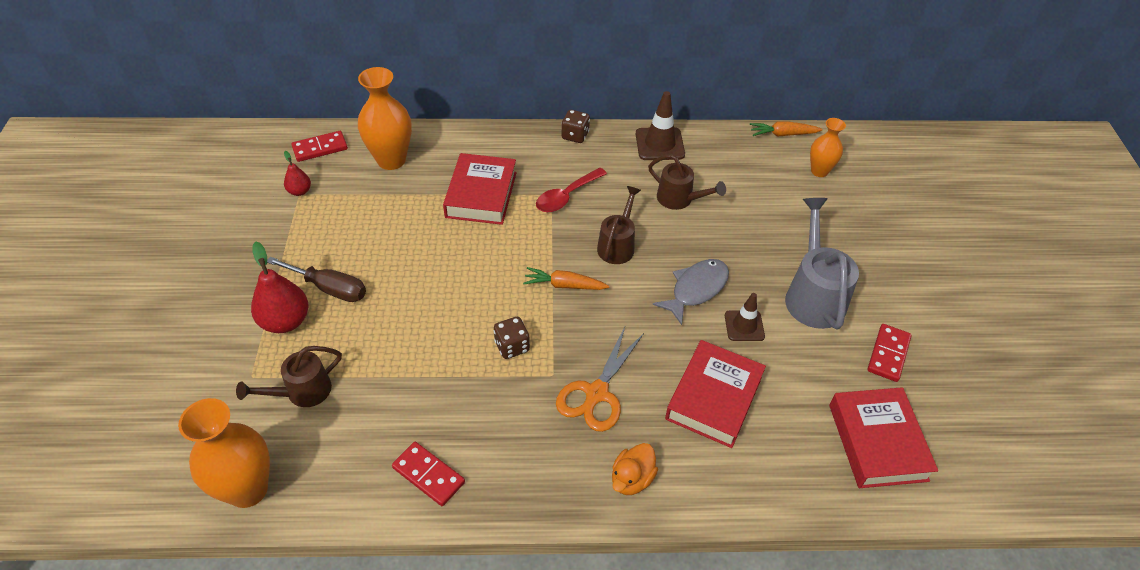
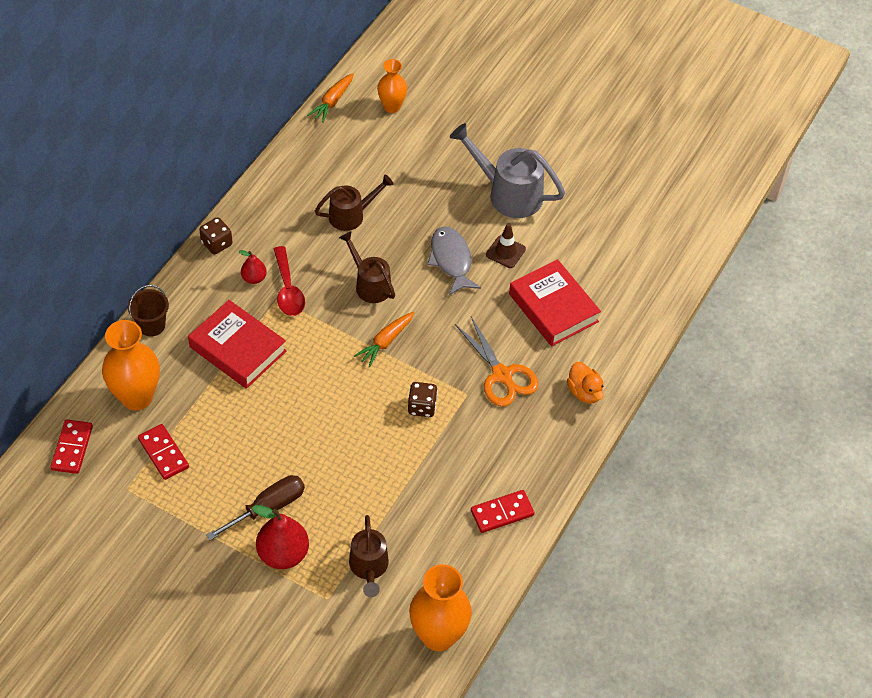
camera: 60 degrees left, 5 degrees up
red pear [284,151,311,196] -> red pear moved to [238,250,267,284]
brown traffic cone [636,91,685,160] -> none
red book [829,387,938,488] -> none
red domino [867,324,912,382] -> red domino moved to [138,424,189,480]
none -> brown bucket [128,285,169,336]

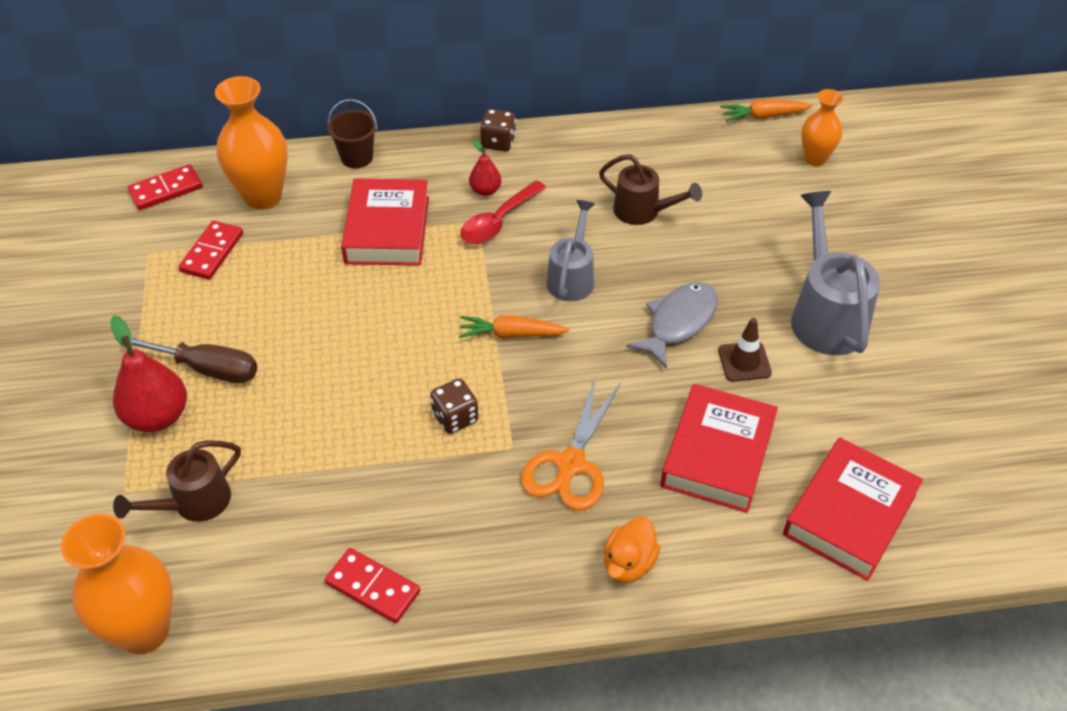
camera: 55 degrees right, 5 degrees down
brown watering can [339,231,395,303] -> grey watering can [546,200,595,301]
none -> red book [783,438,923,581]

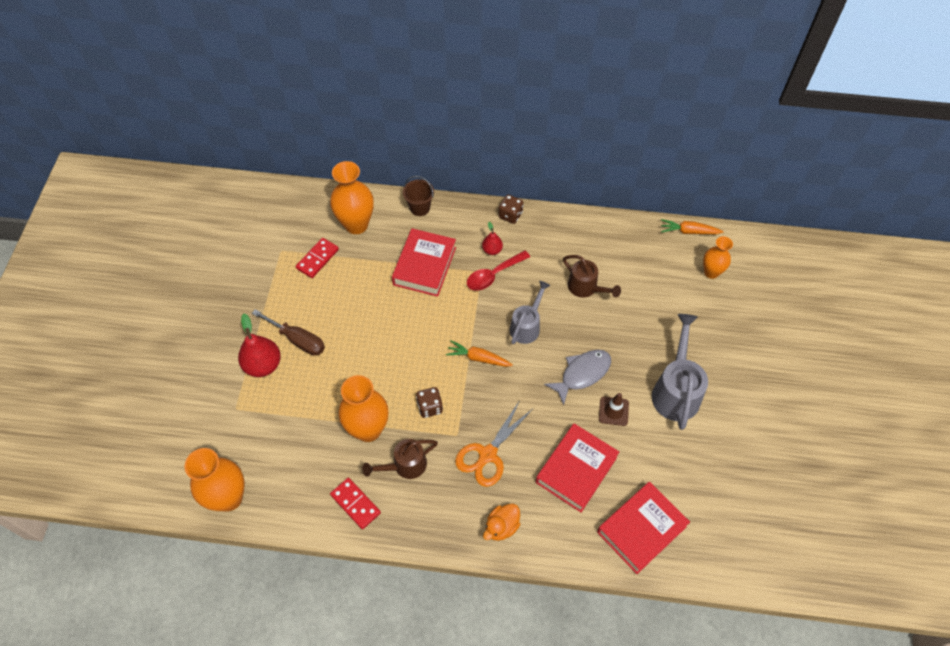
camera: 15 degrees right, 10 degrees up
brown watering can [113,440,241,522] -> brown watering can moved to [362,439,438,479]
red domino [127,164,203,210] -> none
none -> orange vase [338,375,388,442]

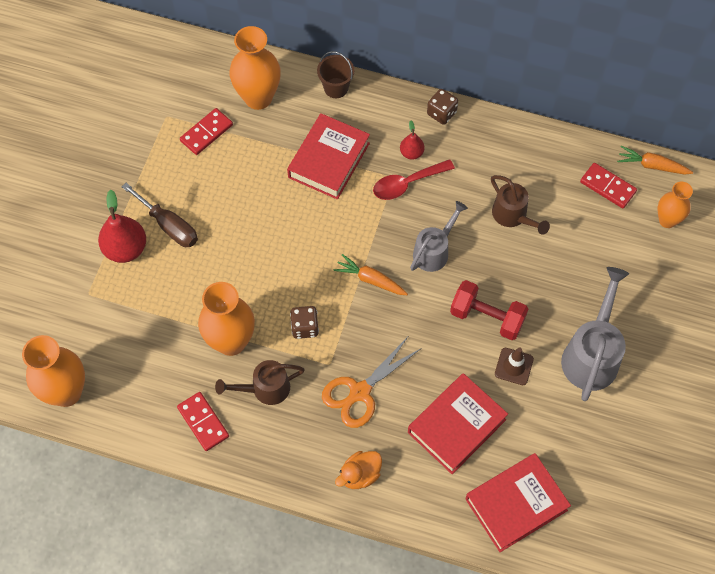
camera: 10 degrees right, 5 degrees up
grey fish [544,350,611,406] -> red dumbbell [450,280,528,340]
none -> red domino [580,163,637,209]

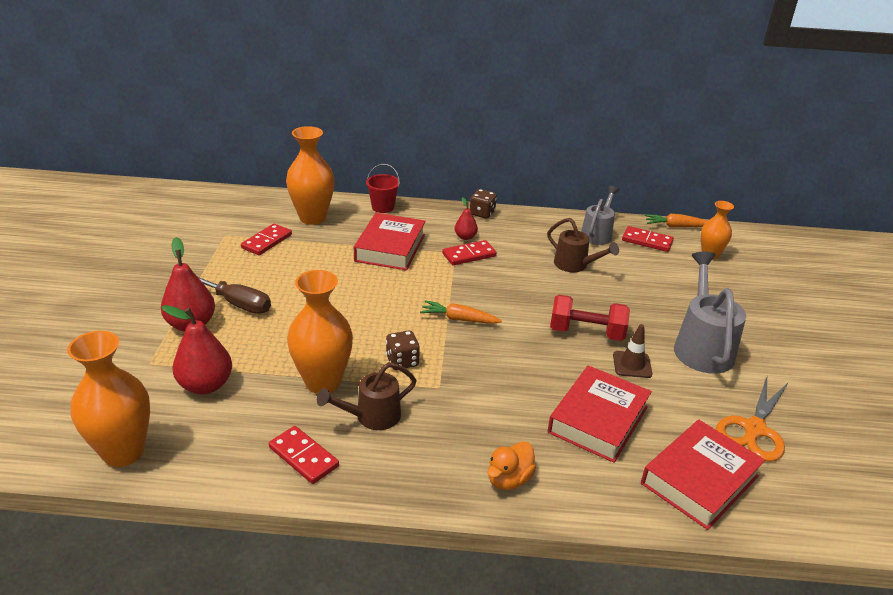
camera: 15 degrees left, 30 degrees down
brown bucket [317,51,354,98] -> red bucket [366,164,400,213]
orange scissors [322,337,422,428] -> orange scissors moved to [716,377,789,462]
red spoon [373,159,455,200] -> red domino [442,240,497,265]
grey watering can [410,201,468,272] -> grey watering can moved to [581,186,619,245]
none -> red pear [162,305,232,394]

